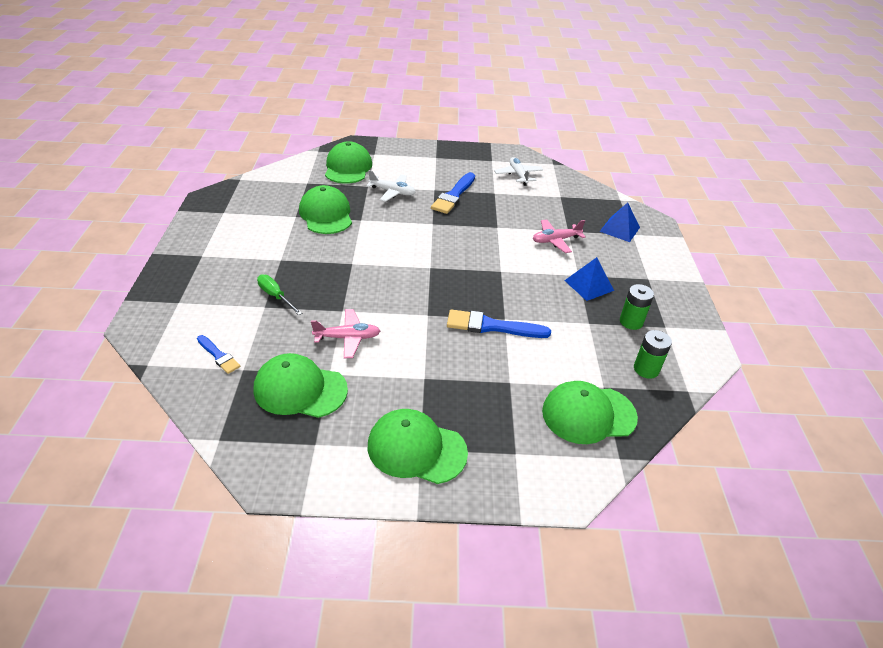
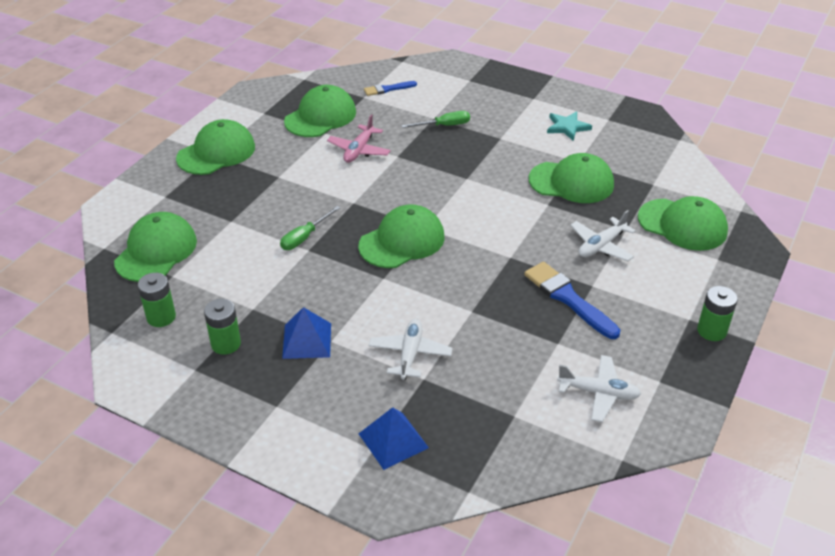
camera: 120 degrees right, 0 degrees up
blue brush [447,309,551,338] -> green screwdriver [280,206,340,250]
pink plane [533,219,586,253] -> white plane [369,319,453,380]
none -> green cap [358,205,445,268]
none -> turquoise star [547,111,592,141]
none -> green battery [697,286,738,341]

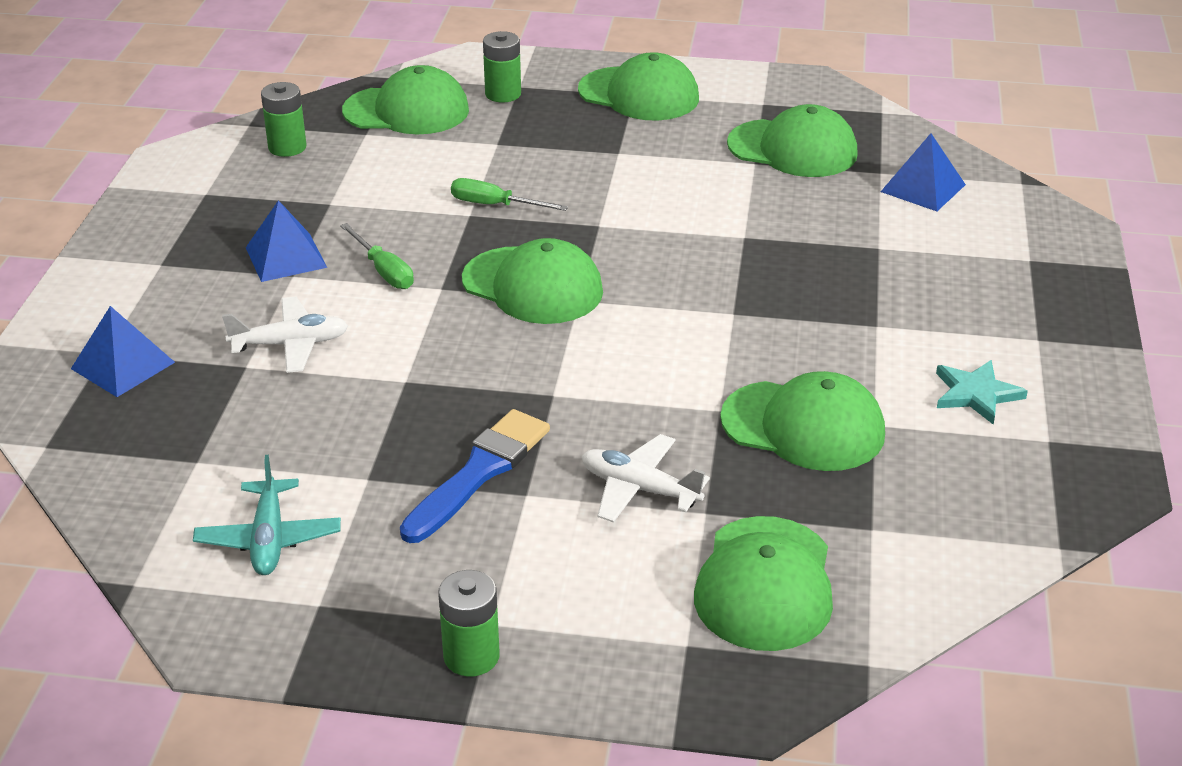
camera: 70 degrees right, 5 degrees down
green battery [204,299,241,355] -> green battery moved to [483,31,521,103]
pink plane [327,114,391,163] -> none
blue brush [364,81,417,96] -> blue pyramid [881,133,966,211]
green screwdriver [401,111,470,128] -> green screwdriver moved to [340,223,414,289]
green cap [529,153,614,203] -> green cap turned 60 degrees counterclockwise [720,371,885,471]
white plane [557,355,641,422] -> turquoise plane [193,455,341,575]

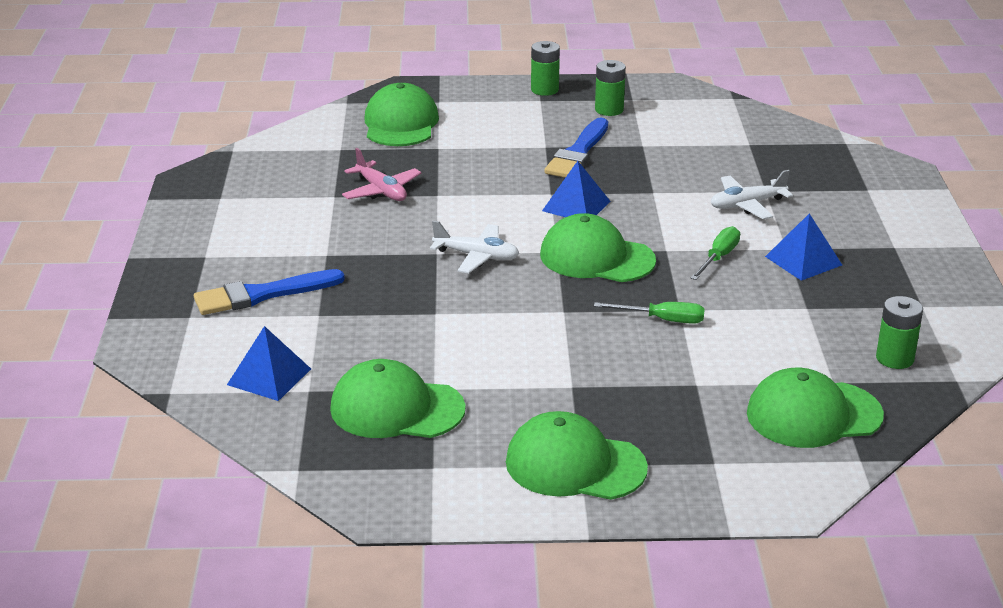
camera: 170 degrees right, 5 degrees down
blue pyramid [71,306,175,397] -> blue pyramid moved to [542,161,610,217]
turquoise plane [193,455,341,575] -> none
green screwdriver [340,223,414,289] -> green screwdriver turned 75 degrees clockwise [691,226,740,280]
green battery [483,31,521,103] -> green battery moved to [595,60,626,116]
white plane [582,434,710,523] -> white plane moved to [430,221,519,273]
green cap [720,371,885,471] -> pink plane [342,148,421,201]
turquoise star [936,360,1028,425] -> none
none -> blue brush [194,269,345,315]

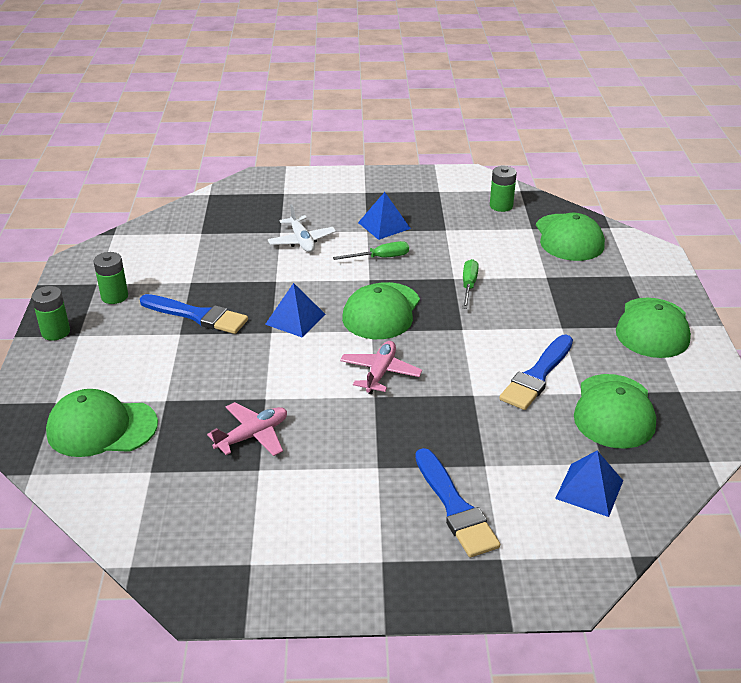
camera: 90 degrees left, 5 degrees up
white plane [430,221,519,273] -> pink plane [340,341,422,394]
green screwdriver [691,226,740,280] -> green screwdriver turned 135 degrees clockwise [333,241,409,260]
none -> blue brush [499,335,573,410]

